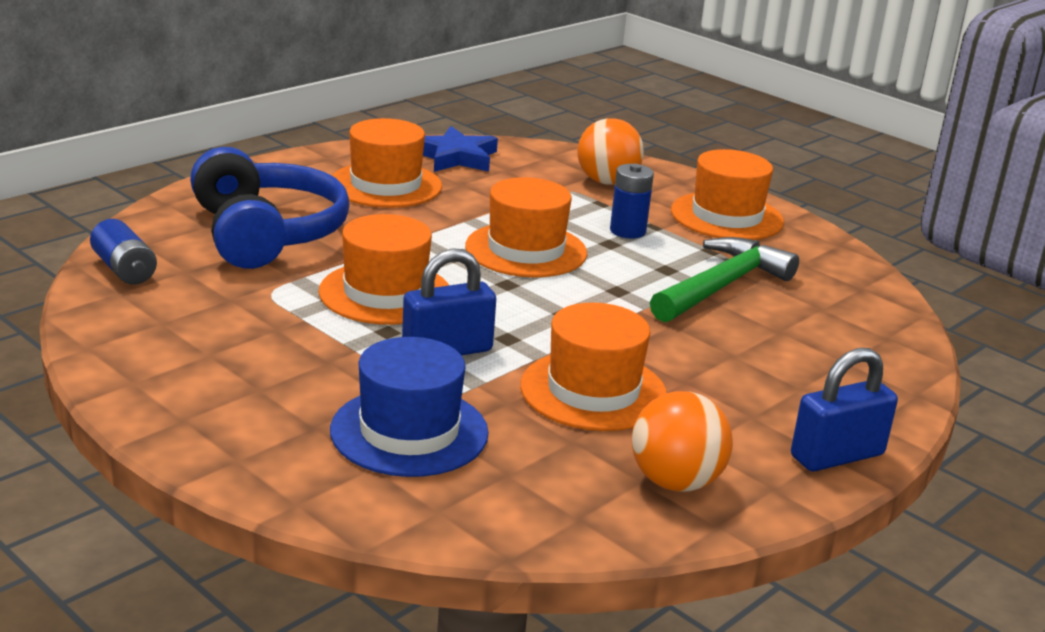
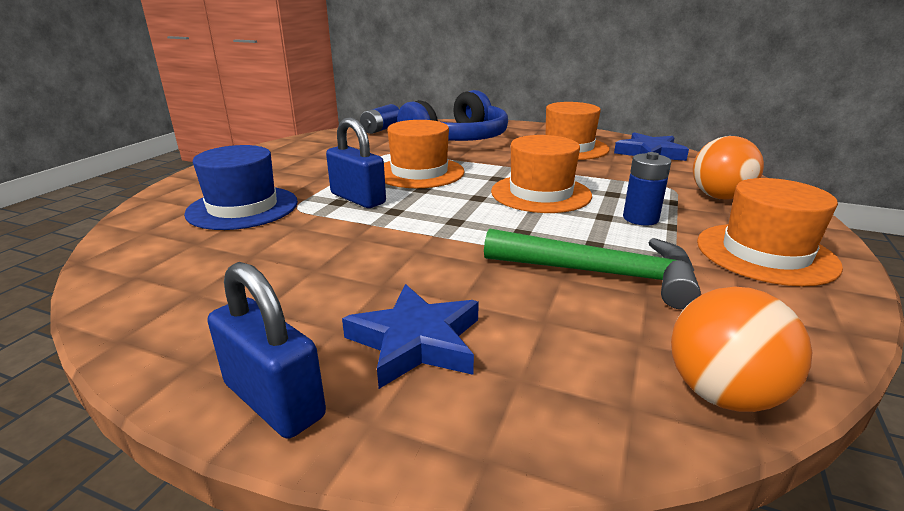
camera: 70 degrees right, 0 degrees up
orange hat [520,302,667,431] -> none
orange ball [632,391,733,492] -> orange ball moved to [671,287,812,412]
none -> blue star [342,284,479,389]

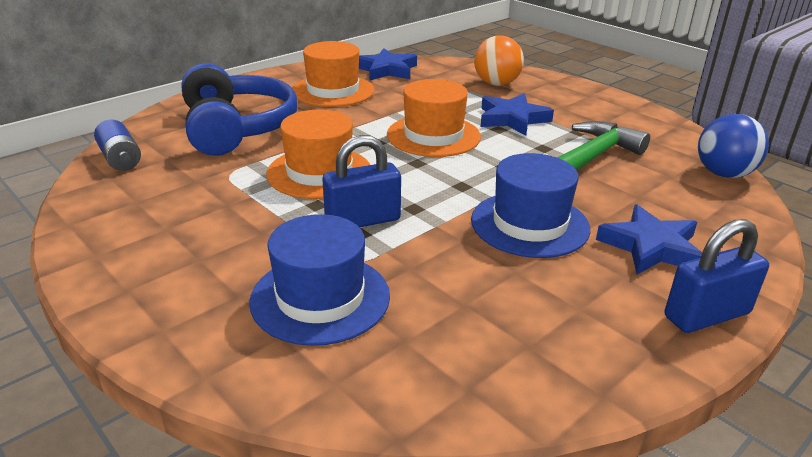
camera: 65 degrees left, 5 degrees up
blue battery [623,152,671,226] -> blue star [481,94,554,136]
orange ball [671,287,812,412] -> blue ball [698,114,769,178]
orange hat [697,178,843,286] -> none
none -> blue hat [471,153,590,258]

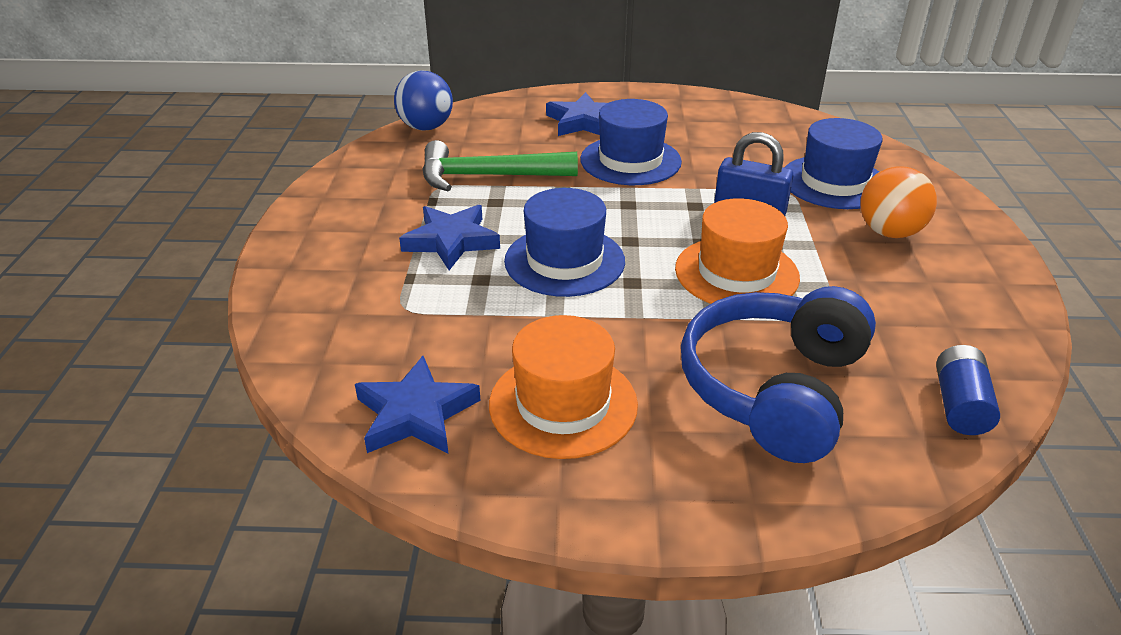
camera: 135 degrees left, 5 degrees up
orange hat [387,79,481,157] -> blue hat [504,188,625,297]
orange ball [474,35,524,86] -> orange ball moved to [860,166,937,238]
blue padlock [665,219,769,333] -> none

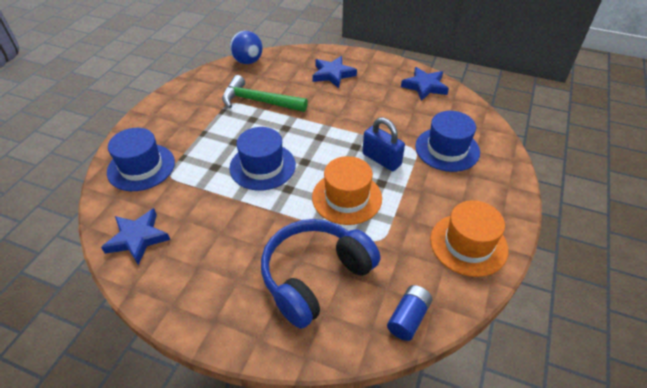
camera: 20 degrees right, 10 degrees up
blue star [399,205,500,270] -> blue star moved to [401,67,449,101]
orange hat [489,315,638,459] -> orange hat moved to [430,200,508,277]
blue hat [580,99,682,185] -> blue hat moved to [107,128,175,191]
orange ball [860,166,937,238] -> none

